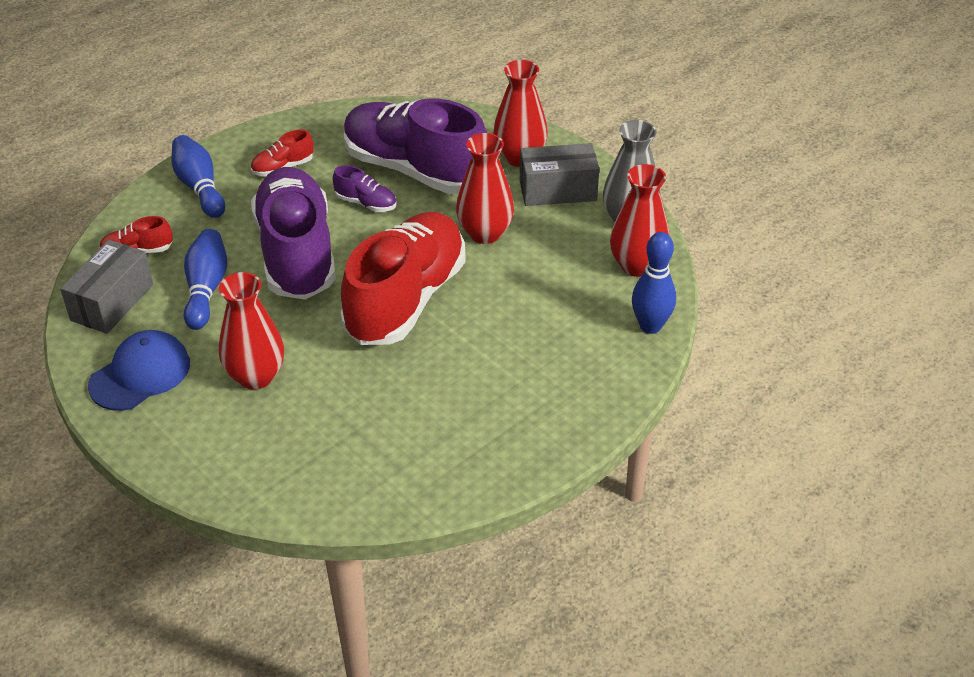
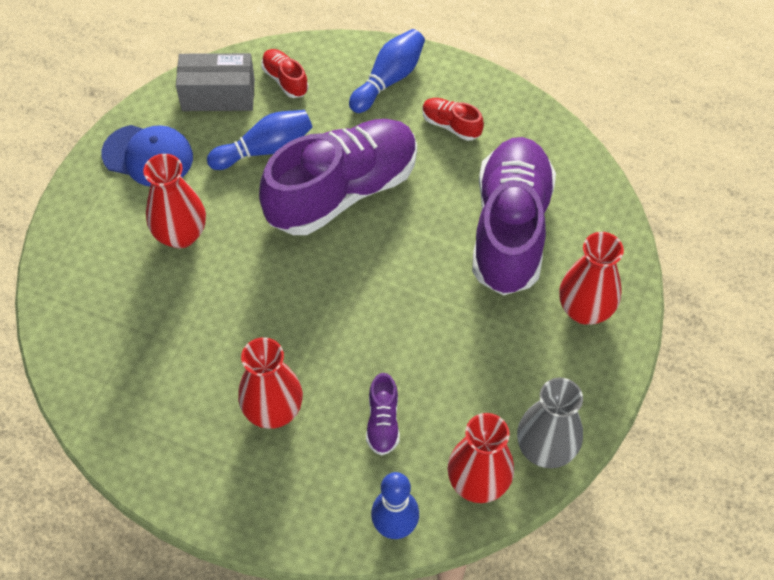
camera: 65 degrees right, 15 degrees up
purple shoe [333,165,397,212] -> purple shoe moved to [366,373,400,455]
red shoe [341,212,466,345] -> none
red vase [456,133,514,244] -> red vase moved to [238,337,303,429]
grey box [520,143,599,206] -> none

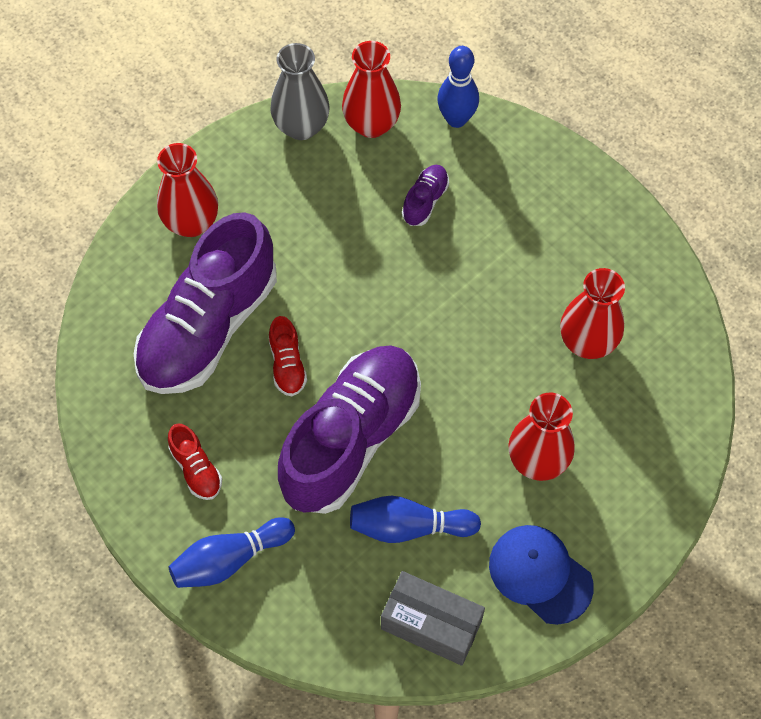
camera: 155 degrees left, 5 degrees up
red vase [238,337,303,429] -> red vase moved to [560,268,625,359]
purple shoe [259,119,417,235] -> purple shoe turned 135 degrees clockwise [278,345,421,514]
red shoe [261,49,308,98] -> red shoe moved to [269,316,307,396]

